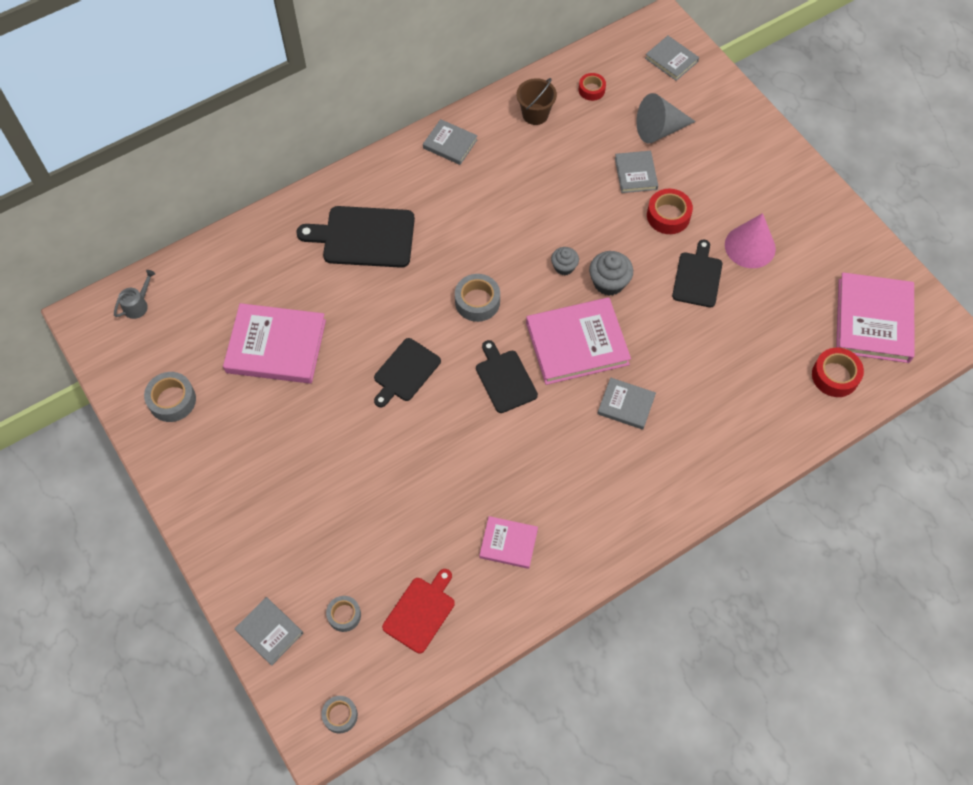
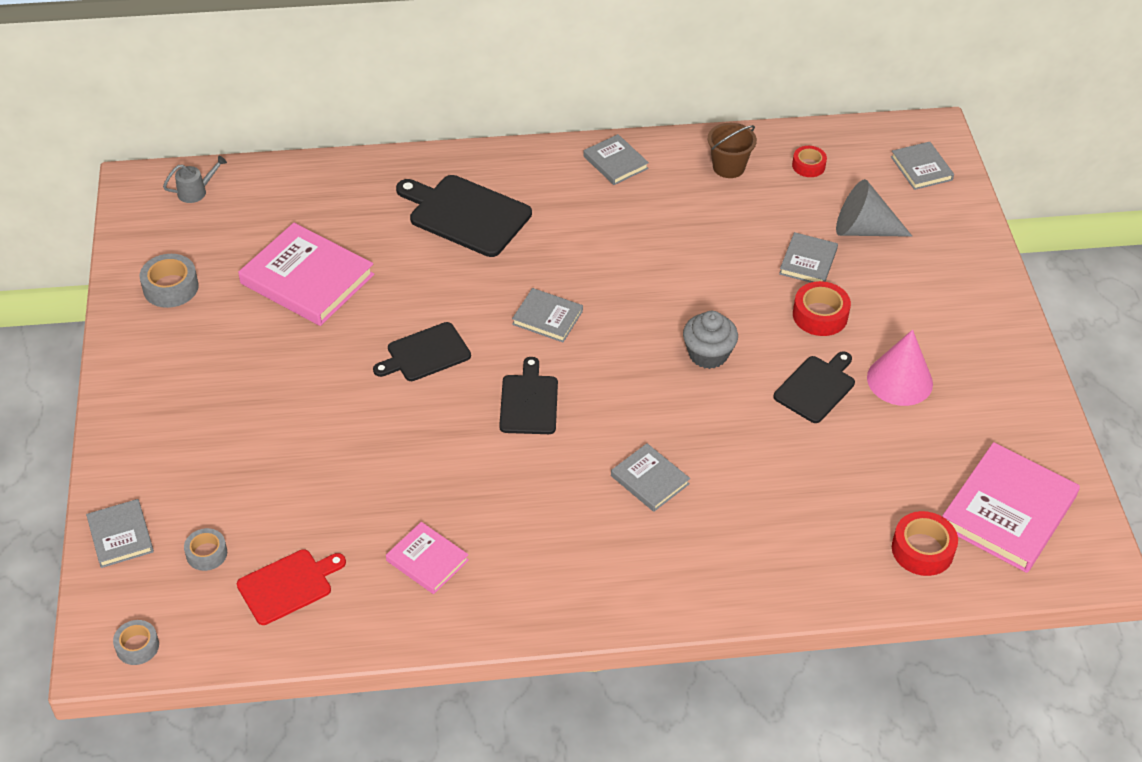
camera: 25 degrees right, 15 degrees down
grey tape [455,274,500,322] -> grey book [512,288,583,342]
pink book [526,297,631,385] -> none
grey cupcake [551,247,579,275] -> none

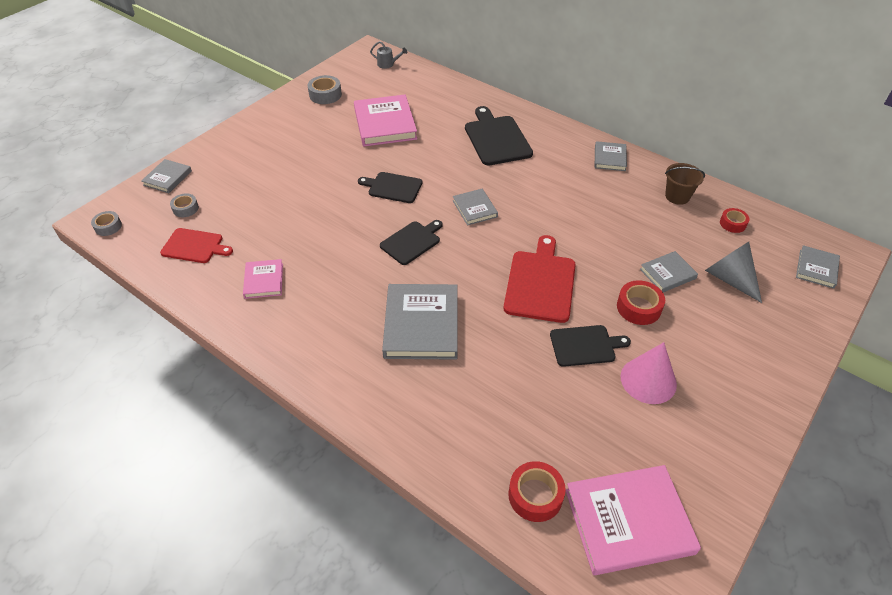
camera: 45 degrees right, 0 degrees up
grey book [611,443,690,512] -> grey book [382,284,458,360], size x1.86
grey cupcake [683,311,738,369] -> red cutting board [503,235,576,323]

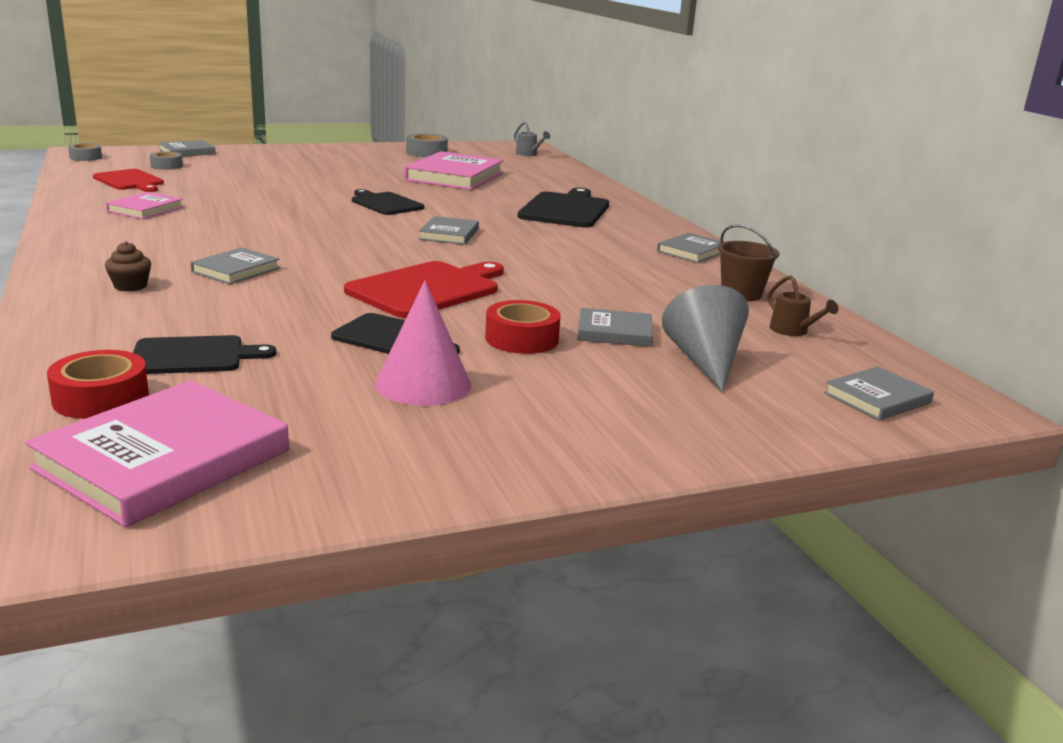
camera: 30 degrees right, 25 degrees down
black cutting board [380,220,443,265] -> black cutting board moved to [133,335,276,374]
grey book [382,284,458,360] -> grey book [190,247,280,284], size x0.54
pink book [565,465,701,575] -> pink book turned 75 degrees counterclockwise [25,380,289,527]
red tape [720,208,749,233] -> brown watering can [768,275,838,336]
none -> brown cupcake [105,242,151,291]

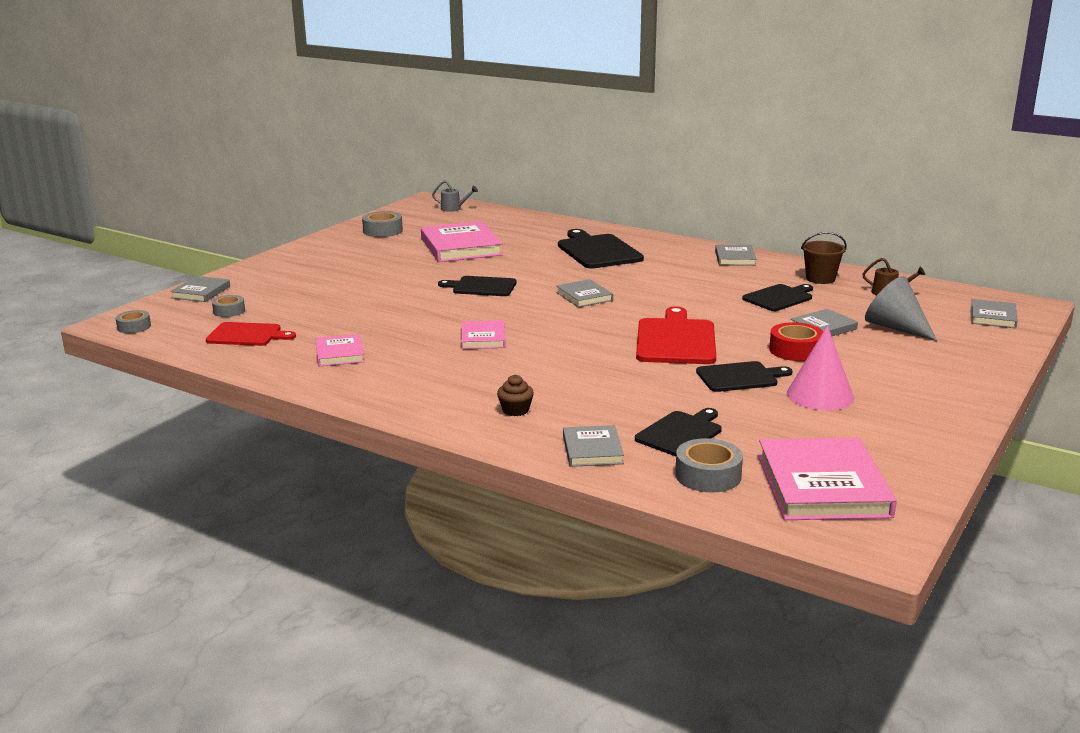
camera: 35 degrees left, 0 degrees up
red tape [47,350,149,419] -> grey tape [675,438,743,492]
grey book [190,247,280,284] -> grey book moved to [563,425,624,467]
none -> pink book [461,320,506,349]
none -> black cutting board [742,284,813,311]

